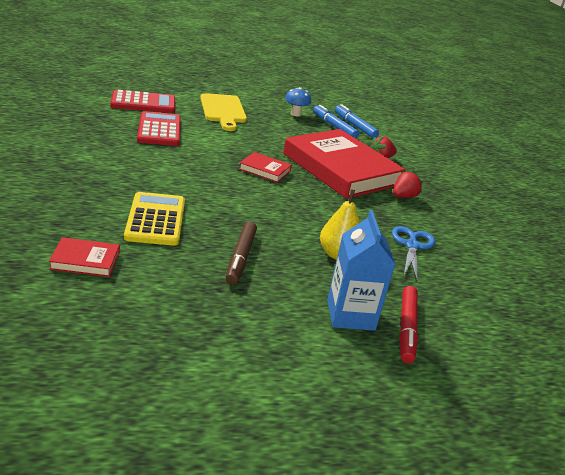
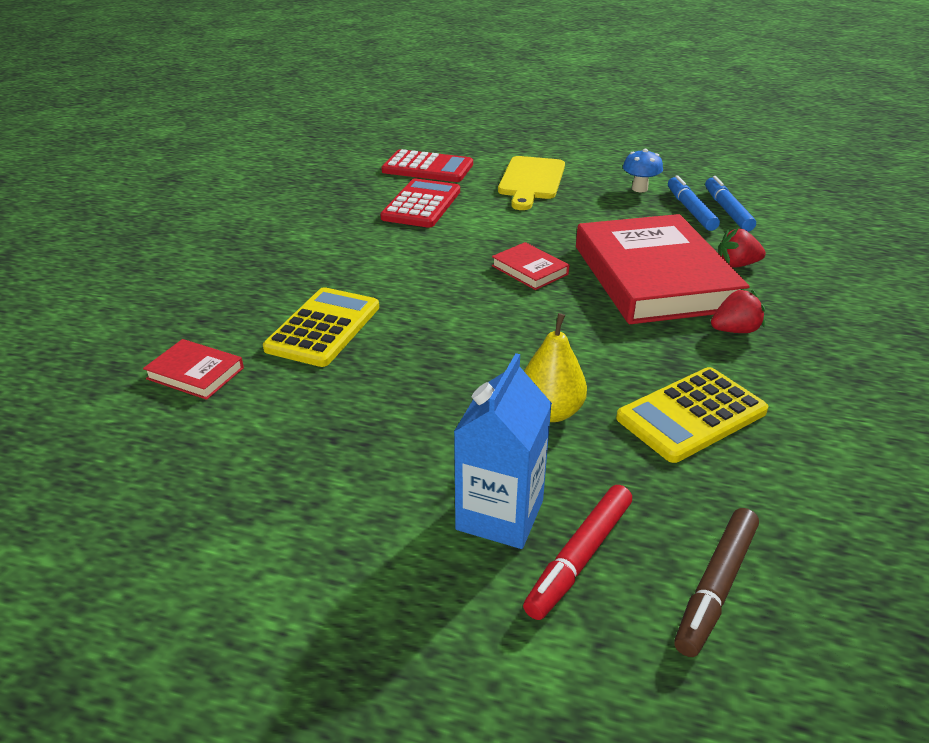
camera: 30 degrees right, 5 degrees up
brown marker [226,221,257,284] -> brown marker moved to [674,508,759,657]
blue scissors [392,226,435,281] -> yellow calculator [616,367,768,463]

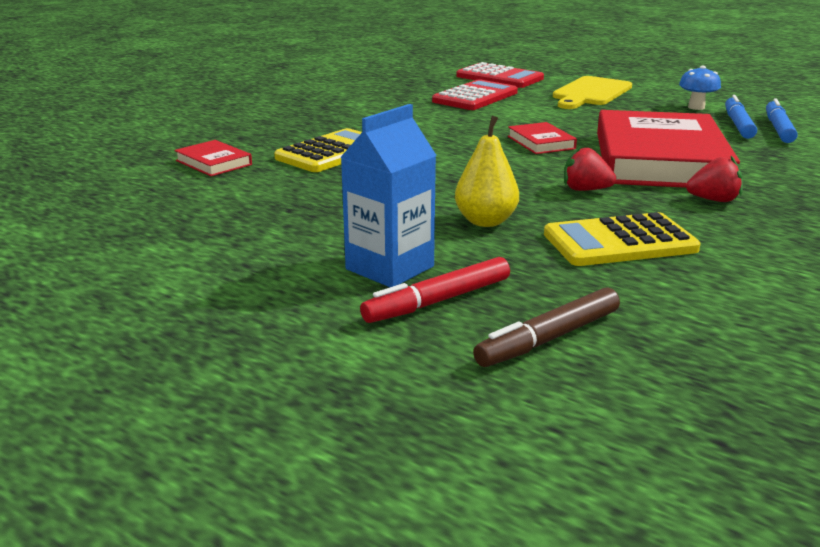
camera: 20 degrees right, 10 degrees down
red strawberry [718,228,766,268] -> red strawberry moved to [564,145,616,191]

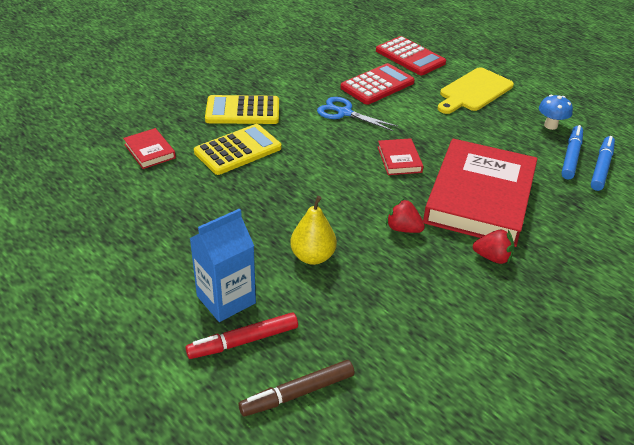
camera: 10 degrees right, 15 degrees up
yellow calculator [544,212,701,266] -> yellow calculator moved to [205,95,279,124]
none -> blue scissors [317,97,398,131]

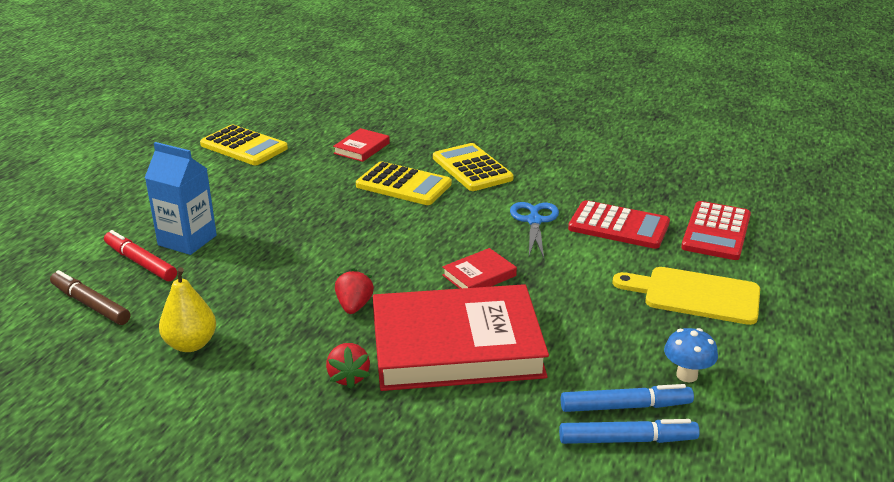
camera: 65 degrees right, 10 degrees down
yellow pear [290,196,337,265] -> yellow pear moved to [159,267,216,352]
none -> yellow calculator [200,125,288,165]

